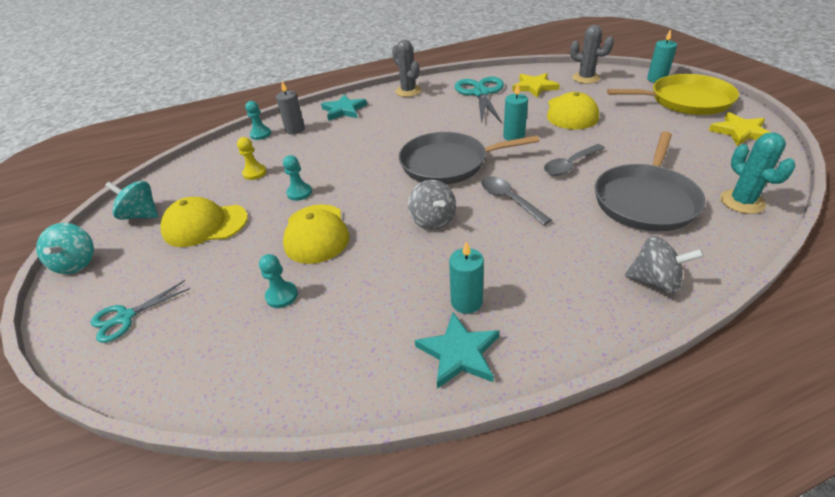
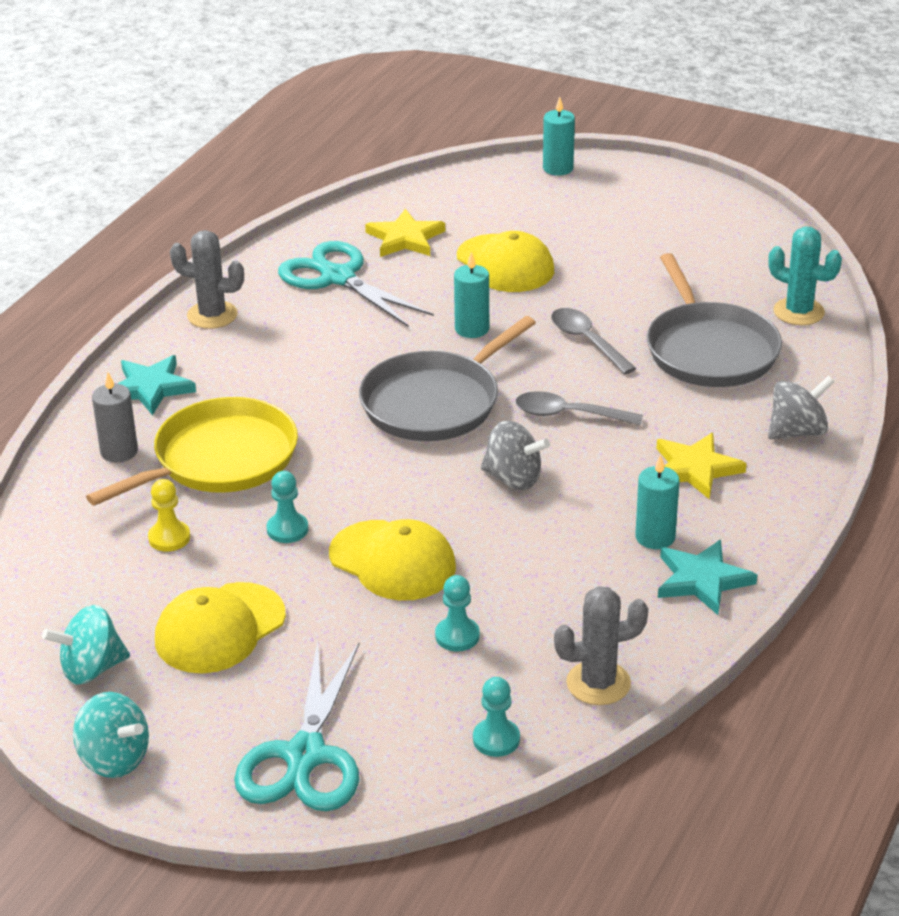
camera: 45 degrees left, 5 degrees down
turquoise scissors [90,280,190,343] -> turquoise scissors [234,642,359,811], size x1.72
turquoise pawn [245,101,271,140] -> turquoise pawn moved to [473,677,520,757]
grey spoon [544,144,605,176] -> grey spoon turned 135 degrees clockwise [551,308,636,374]
grey cactus [570,25,614,84] -> grey cactus moved to [554,586,648,705]
yellow pan [607,74,739,115] -> yellow pan moved to [86,397,298,506]
yellow star [708,112,772,146] -> yellow star moved to [656,433,747,499]

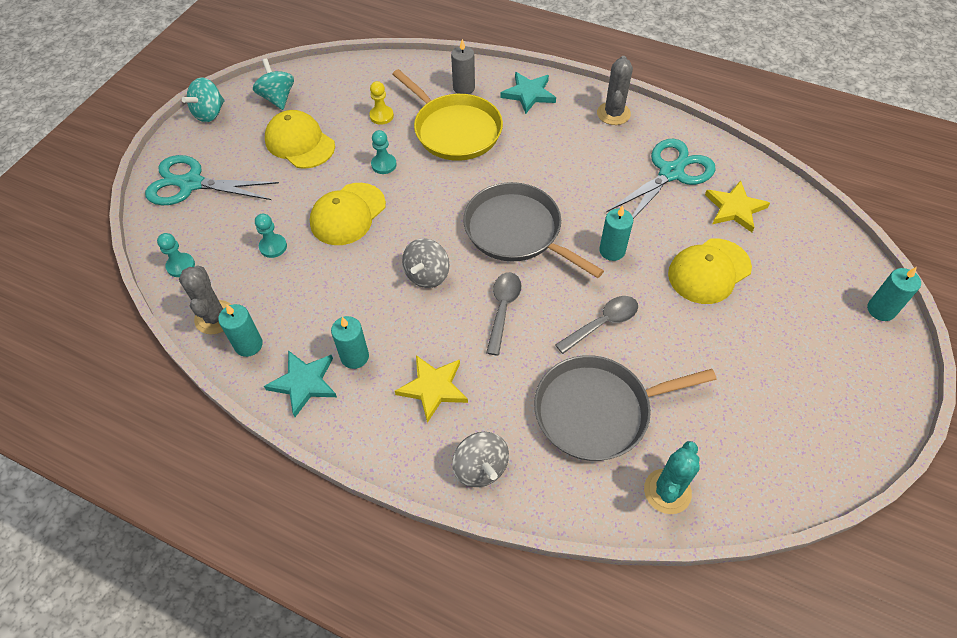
camera: 90 degrees right, 20 degrees up
none -> turquoise candle [218,304,263,357]

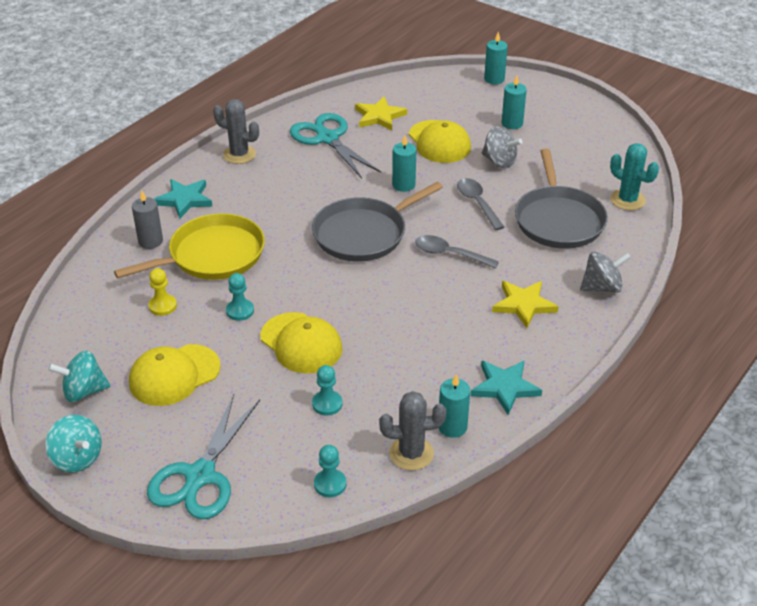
camera: 80 degrees left, 15 degrees down
turquoise candle [331,316,369,369] -> turquoise candle moved to [502,75,527,129]
grey spinning top [402,238,450,288] -> grey spinning top moved to [482,126,522,168]

